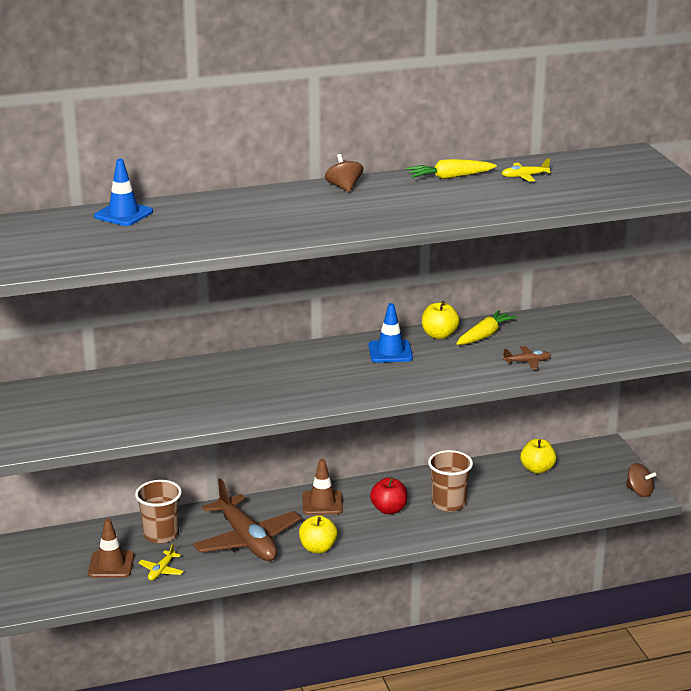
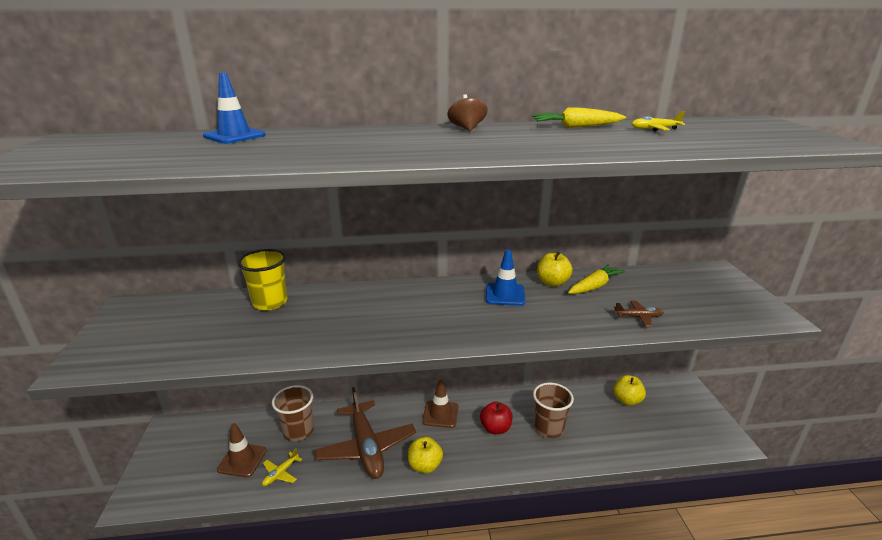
camera: 10 degrees right, 0 degrees up
brown spinning top [626,463,656,497] -> none
none -> yellow cup [238,249,287,311]

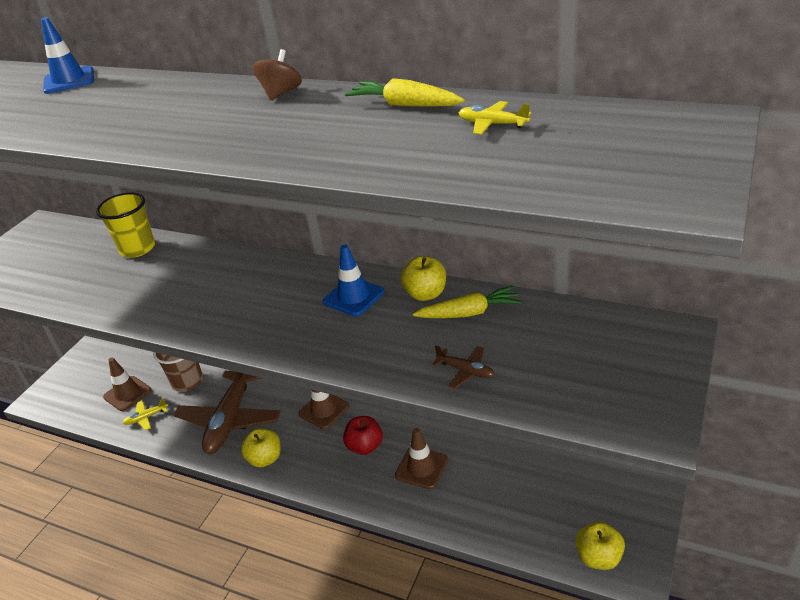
camera: 35 degrees right, 10 degrees up
brown cup [533,382,574,438] -> brown traffic cone [395,428,448,489]
yellow apple [613,375,646,406] -> yellow apple moved to [576,521,625,570]

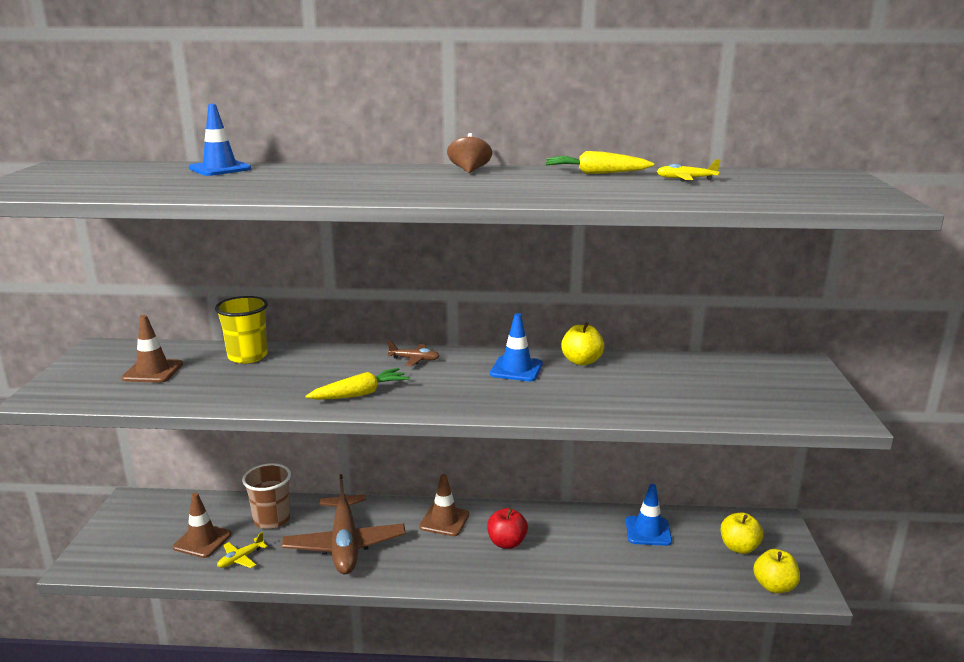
camera: 25 degrees left, 15 degrees down
yellow apple [241,429,281,467] -> yellow apple moved to [721,513,763,554]
brown traffic cone [395,428,448,489] -> brown traffic cone moved to [122,315,183,383]
yellow carrot [413,286,522,318] -> yellow carrot moved to [306,368,410,400]
brown plane [432,345,495,389] -> brown plane moved to [387,341,440,366]
none -> blue traffic cone [626,484,672,546]

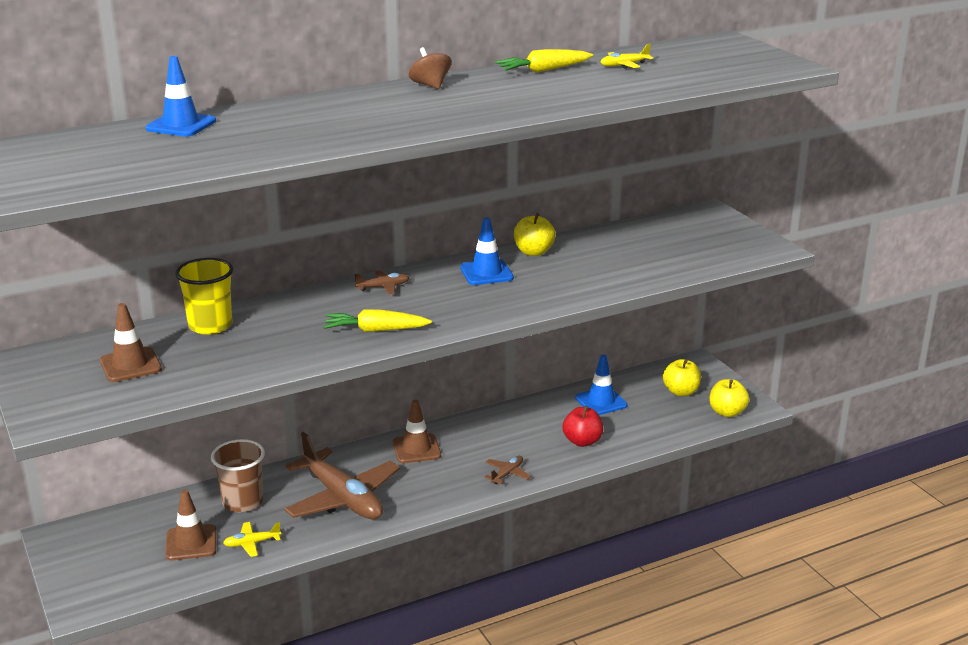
camera: 30 degrees left, 5 degrees up
yellow plane [217,532,268,568] -> yellow plane turned 60 degrees clockwise [223,522,281,557]
yellow carrot [306,368,410,400] -> yellow carrot turned 120 degrees counterclockwise [323,310,432,332]
red apple [487,508,528,549] -> red apple moved to [562,406,603,447]
none -> brown plane [484,456,531,484]

